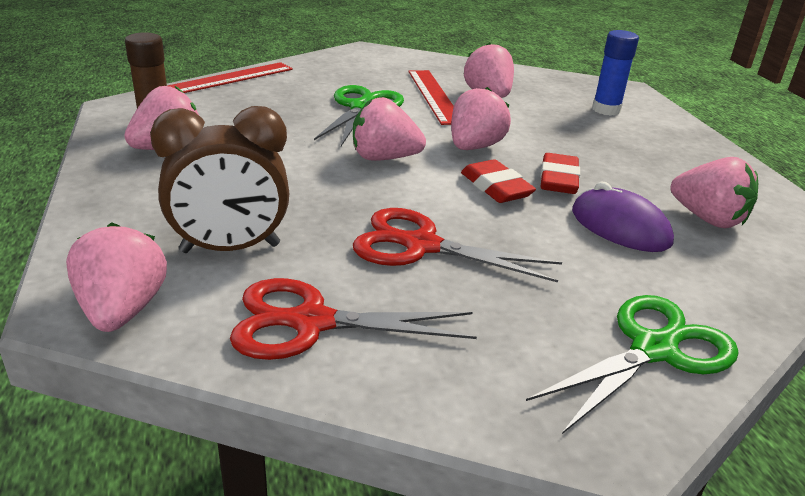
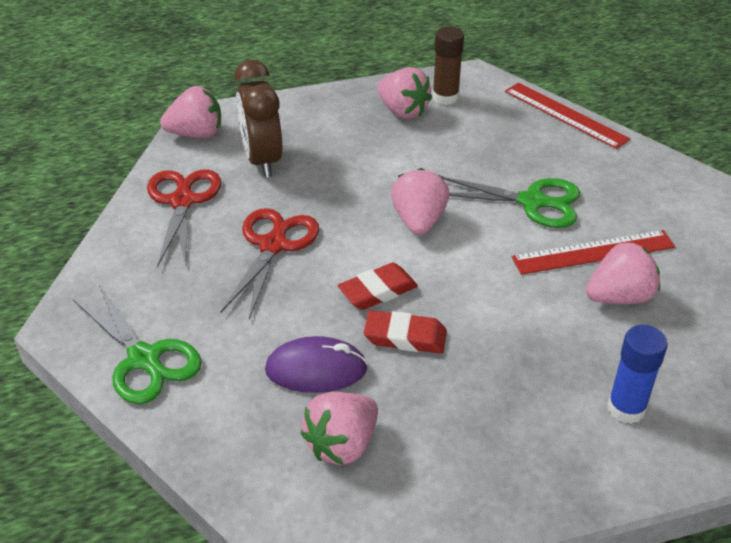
camera: 90 degrees right, 10 degrees up
pink strawberry [451,87,511,150] -> none
purple mouse [572,182,674,252] -> purple mouse turned 45 degrees clockwise [265,336,368,393]

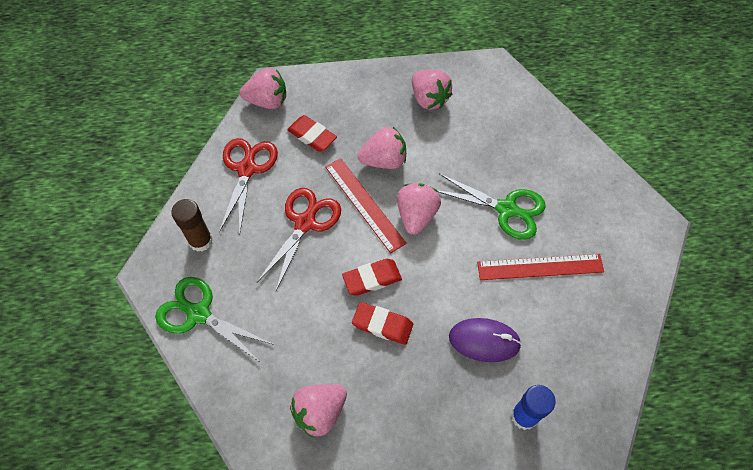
camera: 10 degrees right, 20 degrees up
green scissors [73,285,202,404] -> green scissors turned 150 degrees clockwise [155,277,274,363]
brown clock [234,60,282,178] -> red eraser [287,115,337,152]
purple mouse [265,336,368,393] -> purple mouse moved to [449,318,522,362]
brown glue stick [432,27,464,105] -> brown glue stick moved to [171,199,213,252]
red ruler [505,83,630,149] -> red ruler moved to [325,158,407,253]
pink strawberry [586,242,660,304] -> pink strawberry moved to [358,127,406,169]

